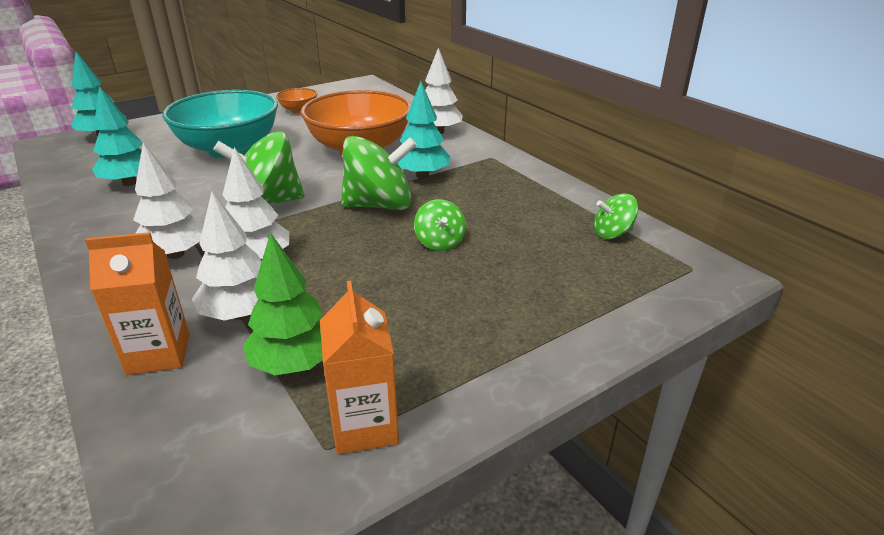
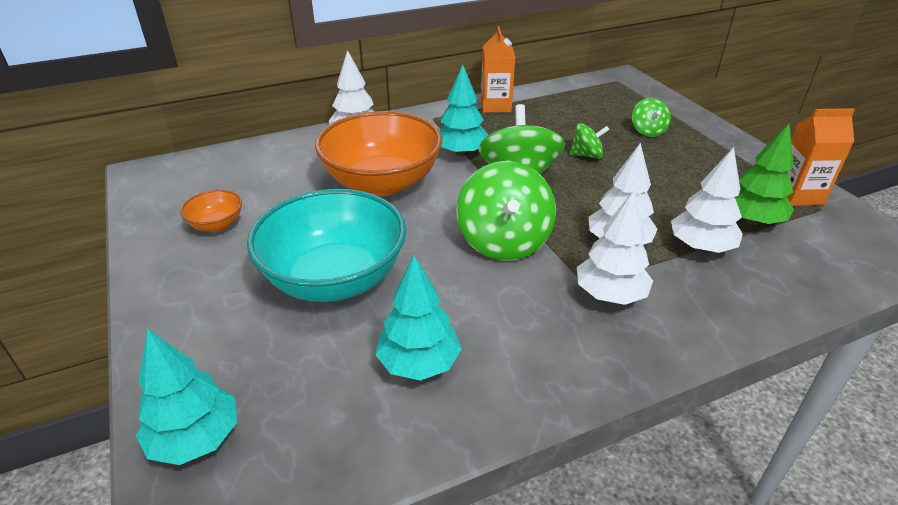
camera: 80 degrees left, 5 degrees up
orange carton [85,232,190,375] -> orange carton moved to [481,26,515,113]
green spinning top [594,194,638,239] -> green spinning top moved to [632,98,671,137]

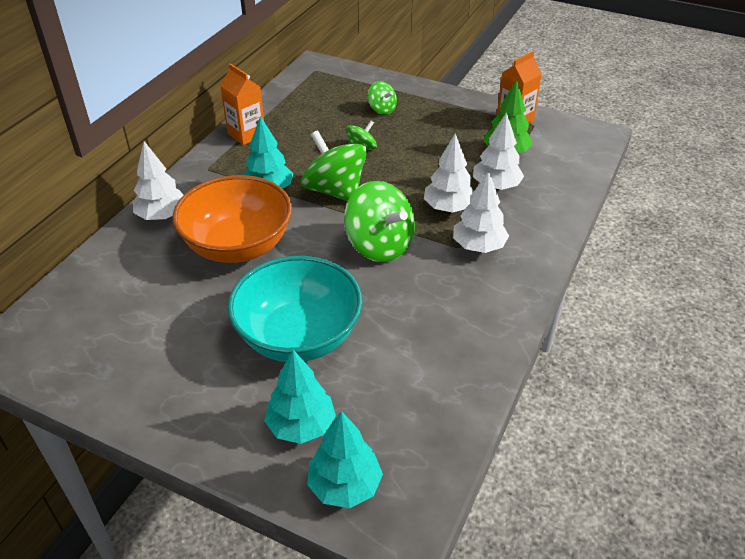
camera: 40 degrees left, 5 degrees up
orange bowl [180,190,242,232] -> none
turquoise tree [375,255,461,381] -> turquoise tree moved to [264,350,336,444]

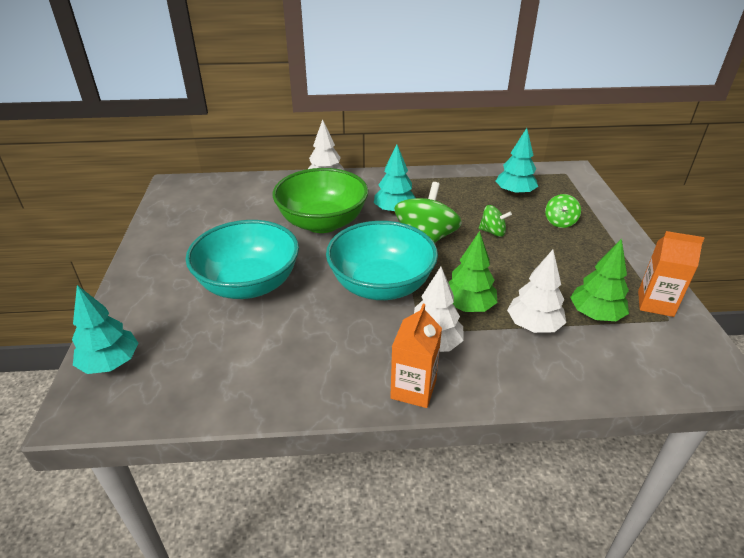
camera: 60 degrees right, 5 degrees down
orange bowl [173,175,292,263] -> green bowl [273,168,369,233]
orange carton [220,63,264,145] -> orange carton moved to [390,304,442,408]
turquoise tree [264,350,336,444] -> turquoise tree moved to [496,128,538,196]
green spinning top [344,181,415,262] -> turquoise bowl [326,221,438,300]
white tree [424,133,474,213] -> green tree [448,231,497,312]

